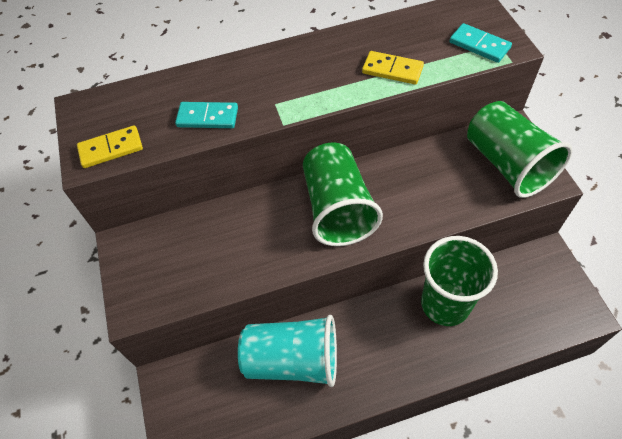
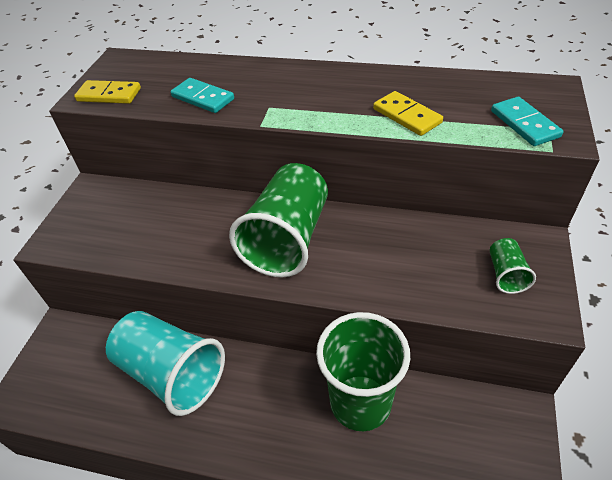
camera: 30 degrees right, 10 degrees down
green cup [467,101,572,198] -> green cup [490,238,536,294], size x0.44

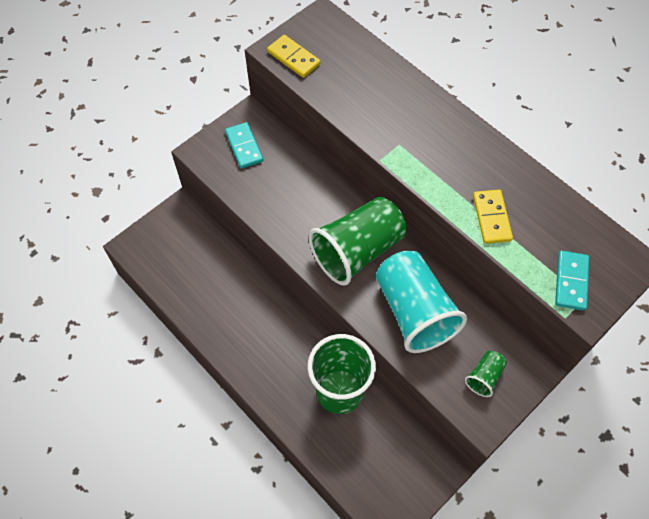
camera: 30 degrees right, 15 degrees up
turquoise cup [106,311,225,416] -> turquoise cup moved to [376,251,467,353]
turquoise domino [170,78,234,113] -> turquoise domino moved to [225,122,263,168]

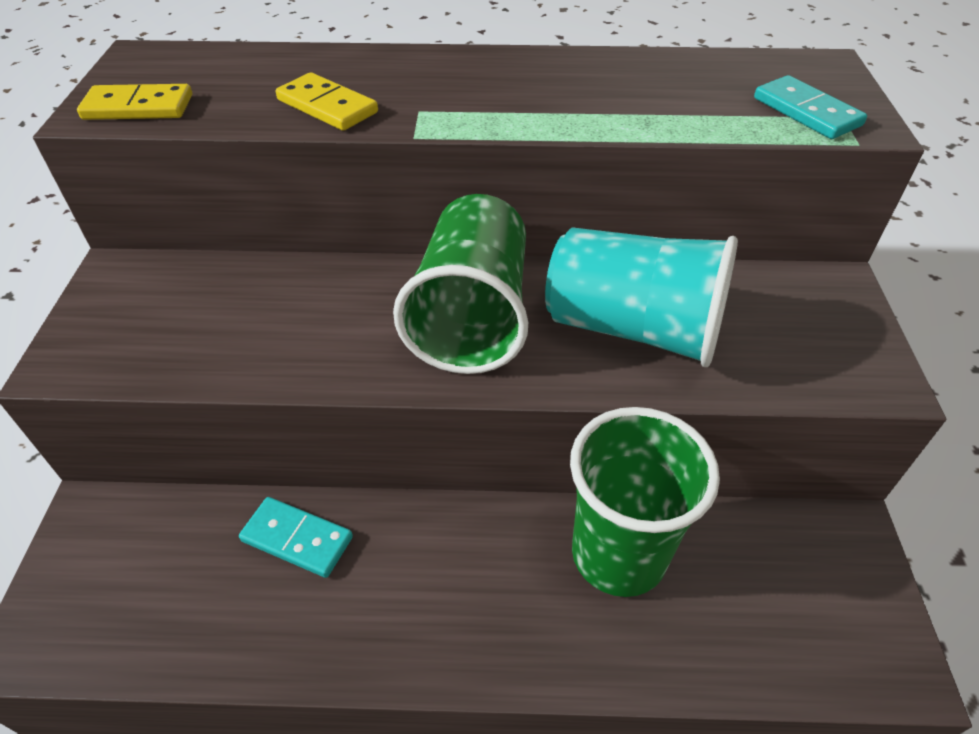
camera: 45 degrees left, 15 degrees down
turquoise domino [225,122,263,168] -> turquoise domino moved to [239,497,353,578]
green cup [465,351,507,397] -> none
yellow domino [473,190,513,244] -> yellow domino moved to [276,72,378,131]

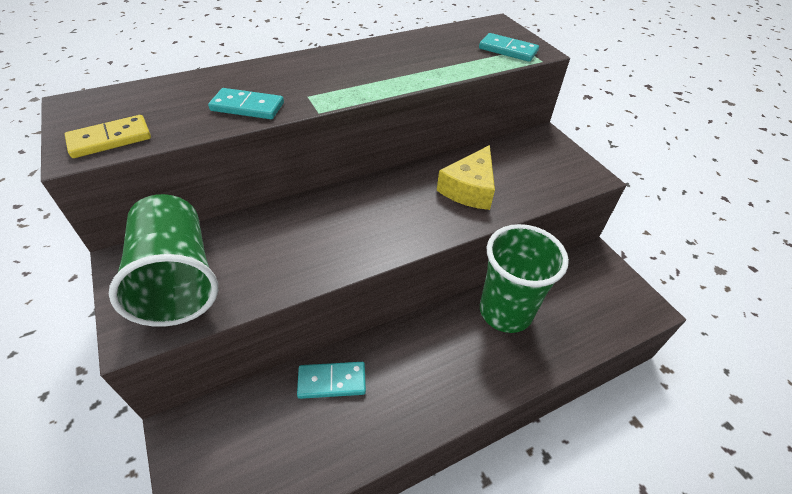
camera: 30 degrees left, 0 degrees up
yellow domino [276,72,378,131] -> turquoise domino [208,88,284,119]
green cup [393,194,528,374] -> green cup moved to [109,194,218,327]
turquoise cup [545,227,738,367] -> yellow cheese [437,145,495,210]

